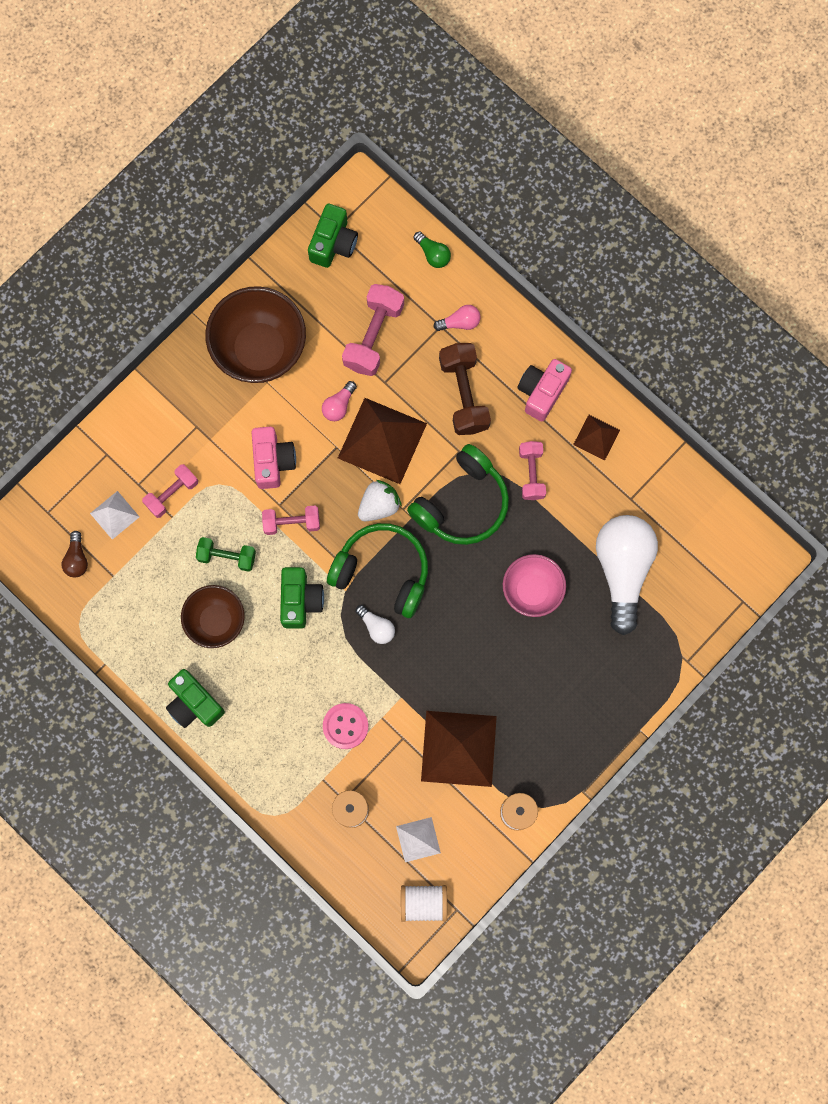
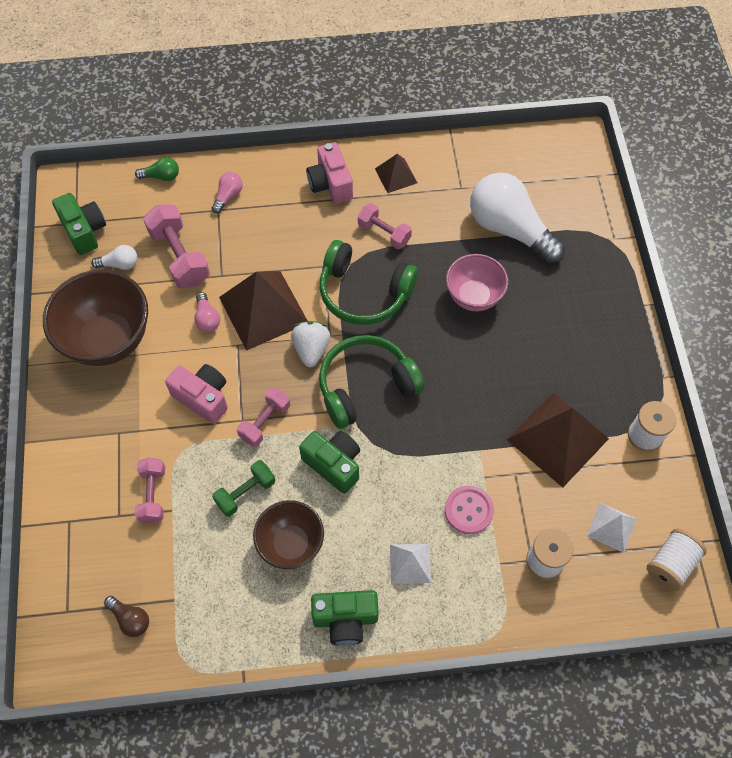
camera: 50 degrees left, 15 degrees down
white pyramid [90,491,140,540] -> white pyramid moved to [390,544,431,584]
white light bulb [355,605,395,644] -> white light bulb moved to [91,245,137,270]
green headphones [407,444,509,545] -> green headphones turned 120 degrees clockwise [320,240,418,325]
brown dumbbell [439,343,491,435] -> none

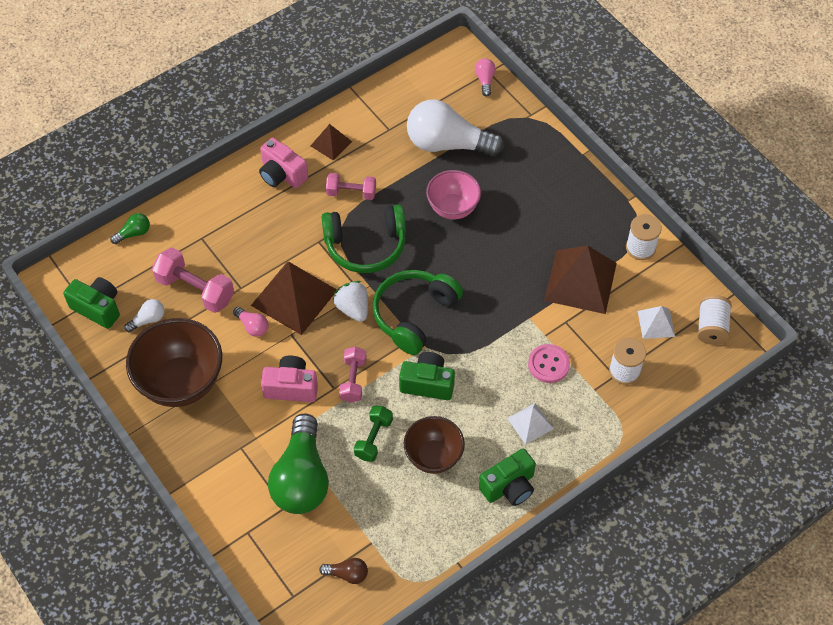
camera: 30 degrees left, 5 degrees down
pink dumbbell [135,458,165,523] -> green light bulb [268,413,329,514]
pink light bulb [211,172,243,214] -> pink light bulb moved to [475,58,496,96]

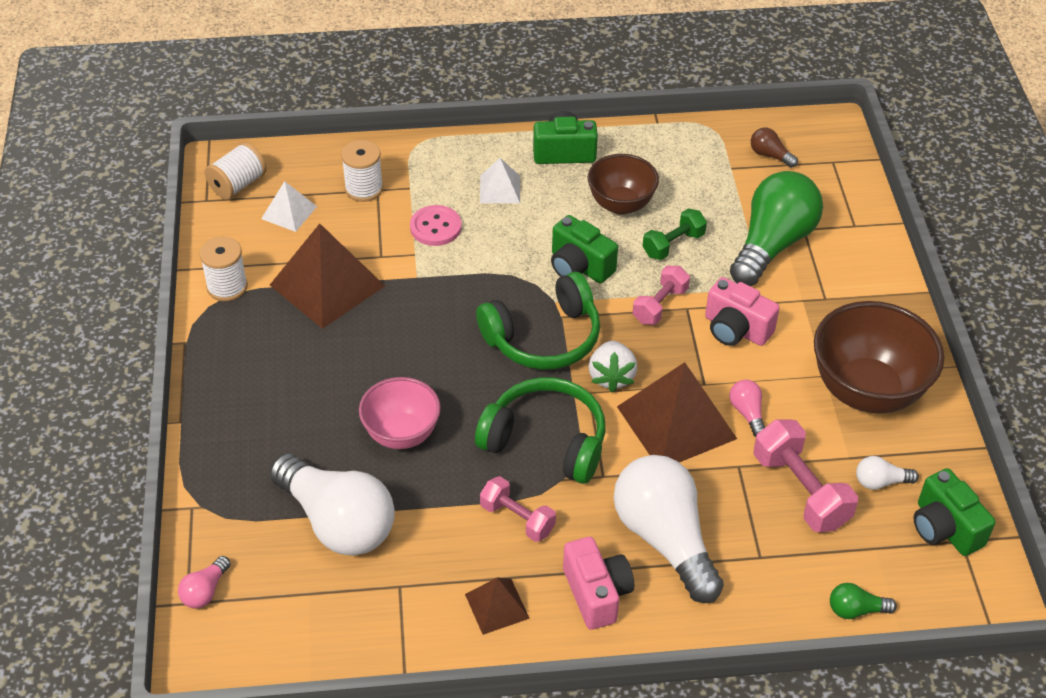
camera: 150 degrees left, 10 degrees down
none -> white light bulb [614,455,724,603]

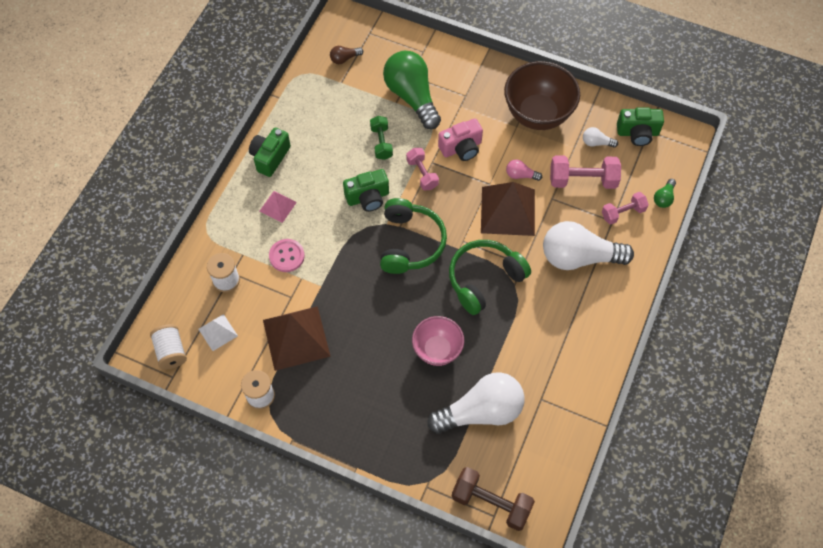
camera: 60 degrees left, 15 degrees up
pink light bulb [178,556,231,609] -> brown dumbbell [452,467,535,531]
brown pyramid [465,578,530,635] -> none
white pyramid [480,158,520,203] -> pink pyramid [259,191,297,223]
pink dumbbell [480,476,556,542] -> pink dumbbell moved to [602,192,649,225]
pink camera [563,537,634,630] -> none
brown bowl [588,154,659,215] -> none
white strawberry [589,341,638,393] -> none
white light bulb [856,456,919,490] -> white light bulb turned 75 degrees clockwise [583,127,618,148]

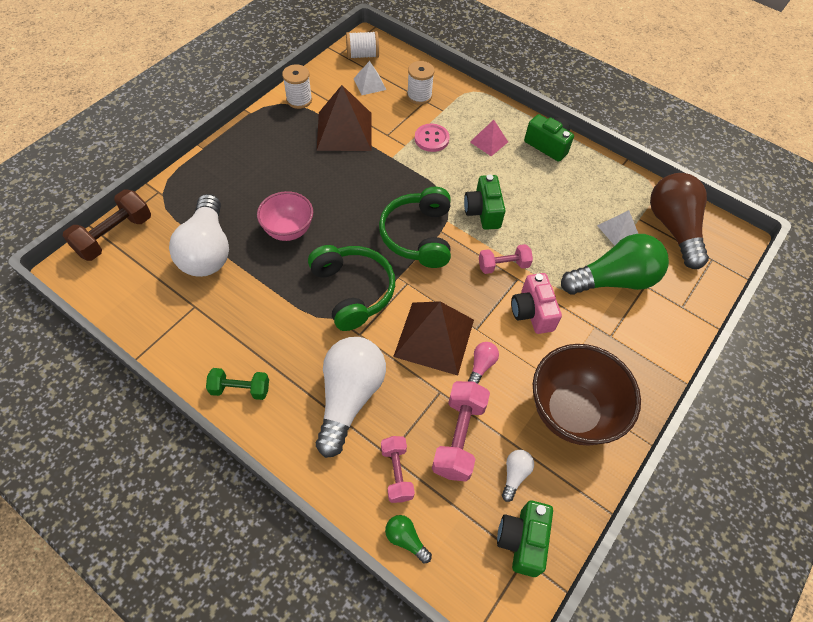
camera: 100 degrees right, 5 degrees down
brown light bulb [330,46,363,64] -> brown light bulb [650,173,709,269], size x2.39
green dumbbell [370,116,393,160] -> green dumbbell moved to [206,368,269,400]
green headphones [380,198,447,274] -> green headphones turned 75 degrees clockwise [379,187,451,268]
none -> white pyramid [597,210,638,246]

